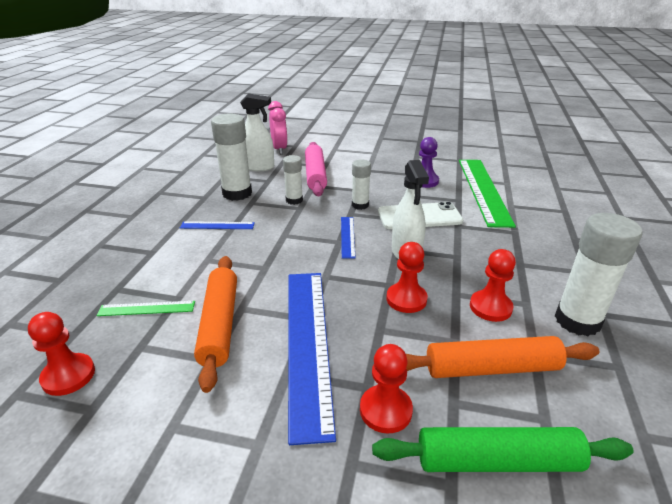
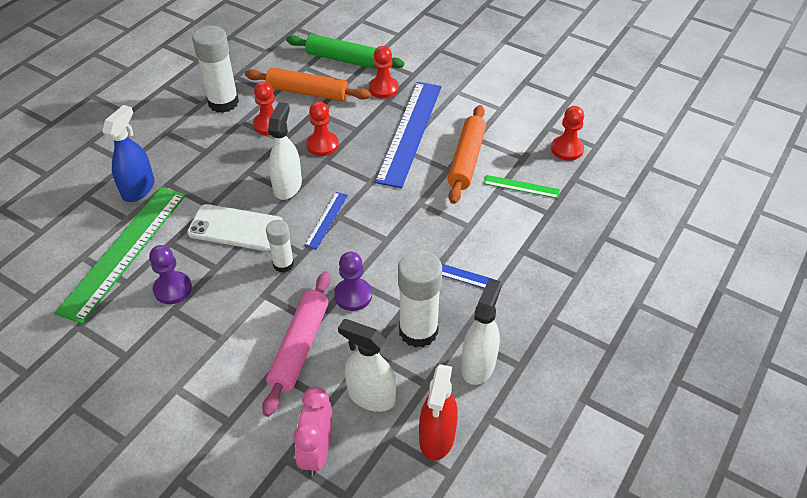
camera: 160 degrees left, 15 degrees up
white glue stick [283,155,303,205] -> purple pawn [334,252,372,311]
none -> blue spray bottle [102,105,154,202]
none -> red spray bottle [419,364,458,461]
none -> white spray bottle [461,278,502,385]

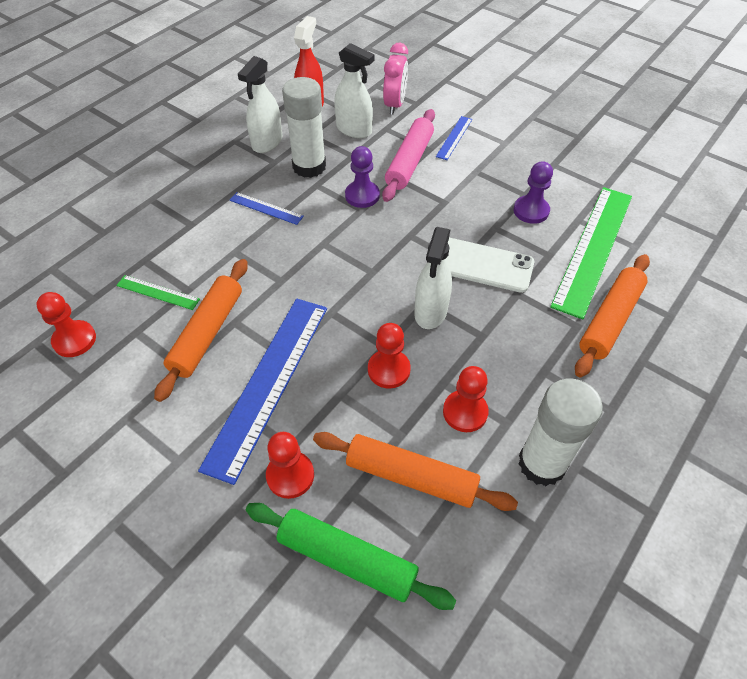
camera: 175 degrees left, 5 degrees up
blue spray bottle [102,105,154,202] -> orange rolling pin [575,254,650,378]
white glue stick [266,220,294,272] -> none
blue ruler [304,192,348,249] -> blue ruler moved to [436,116,472,160]

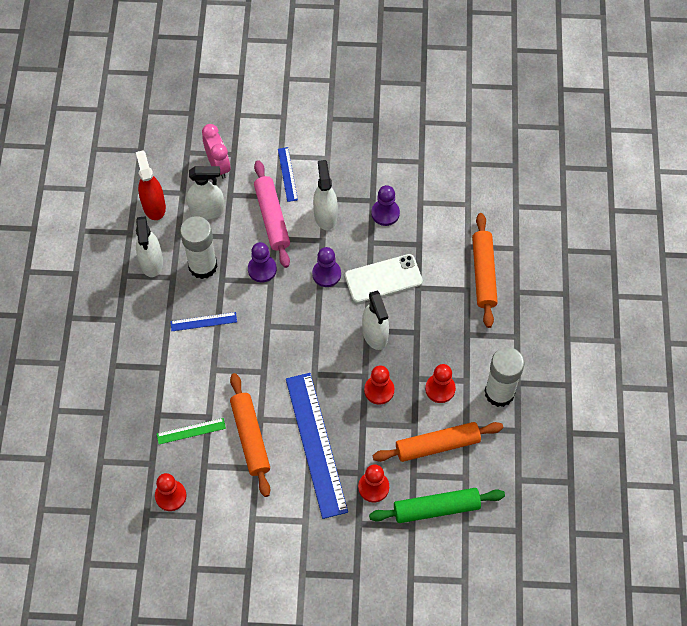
camera: 35 degrees left, 10 degrees up
green ruler [550,187,632,319] -> none
none -> purple pawn [312,247,341,287]
none -> white spray bottle [313,160,338,230]

